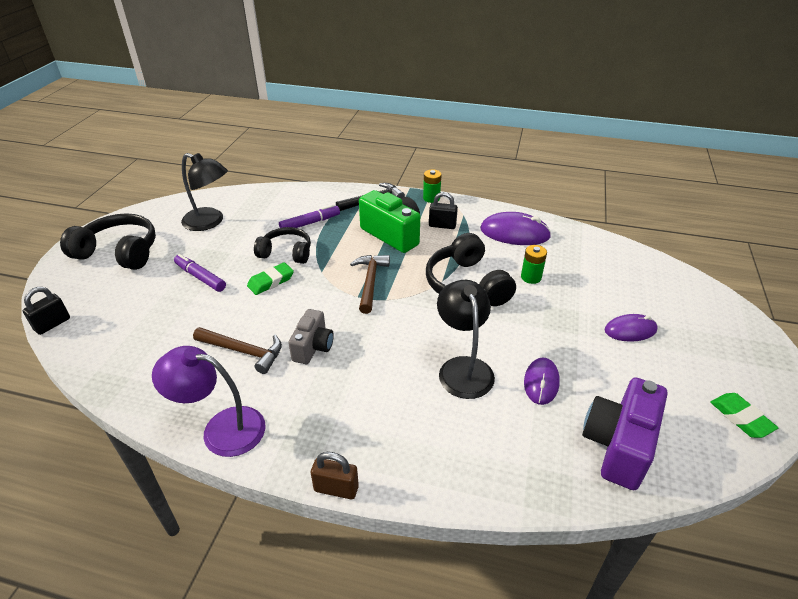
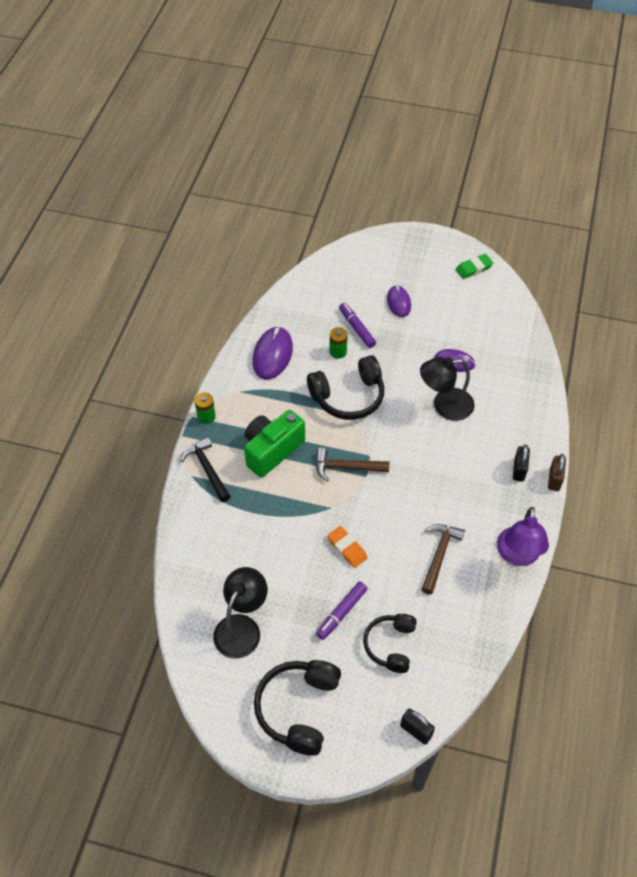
camera: 90 degrees left, 15 degrees up
green eraser [247,262,294,295] -> orange eraser [327,526,368,568]
black headphones [254,227,311,264] -> black headphones moved to [363,614,417,673]
purple marker [279,205,340,228] -> purple marker moved to [339,303,376,348]
grey camera [288,309,334,364] -> none
black padlock [429,192,458,229] -> black padlock moved to [513,444,530,482]
purple camera [582,377,667,490] -> none

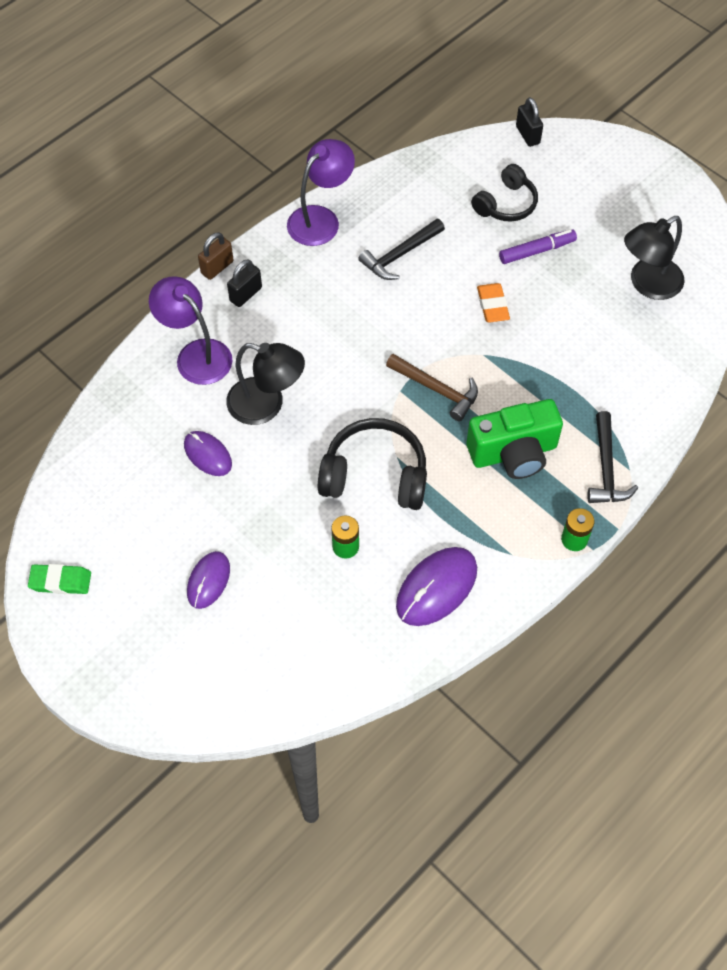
camera: 150 degrees left, 5 degrees up
black headphones [254,660,341,756] -> none
purple marker [339,303,376,348] -> none
brown hammer [421,524,465,595] -> black hammer [358,219,445,280]
none -> purple lamp [149,276,232,385]

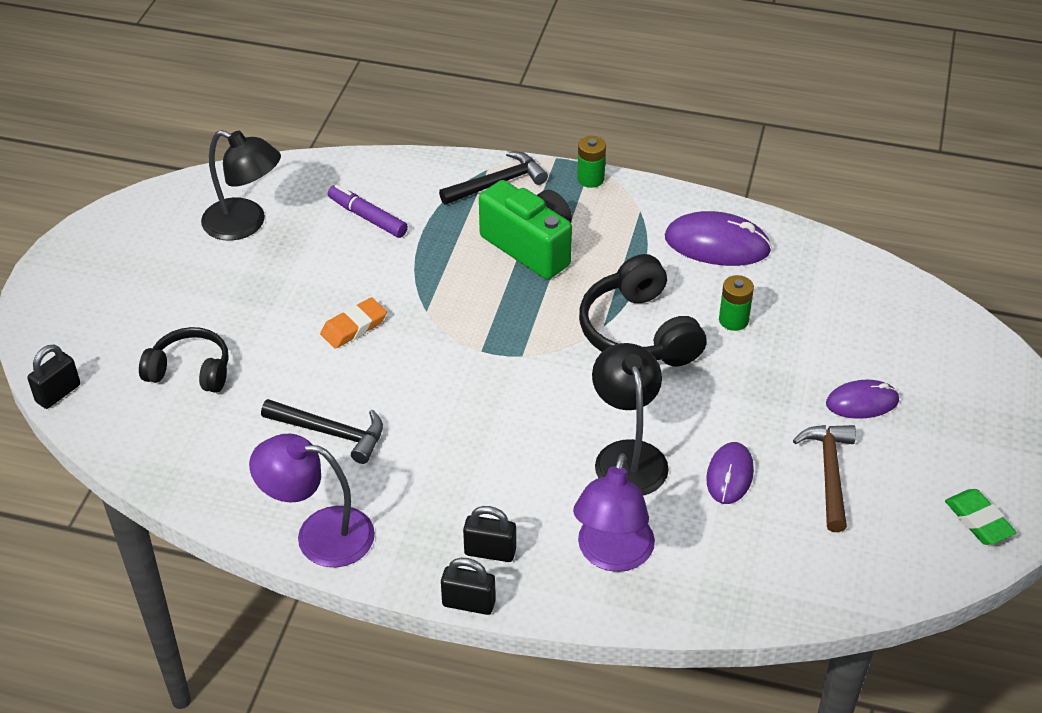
camera: 120 degrees left, 15 degrees down
brown padlock [198,232,234,280] -> black padlock [441,558,496,615]
brown hammer [386,354,478,421] -> brown hammer moved to [793,425,856,532]
purple marker [499,229,577,264] -> purple marker moved to [328,185,408,238]

